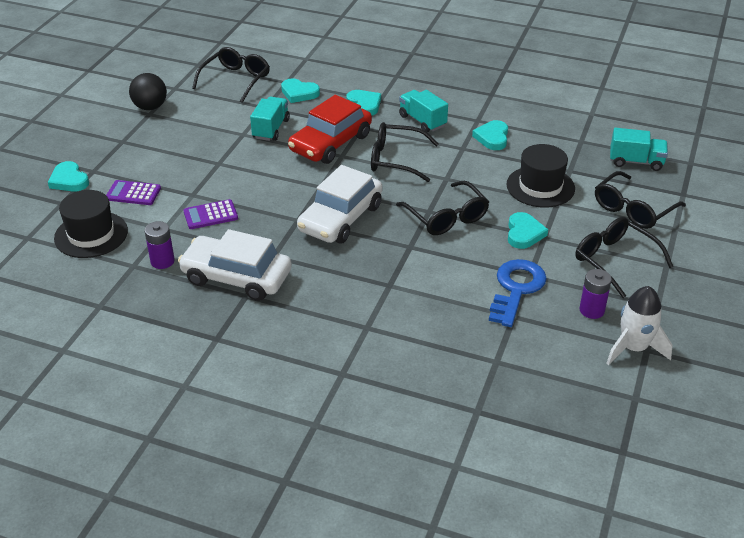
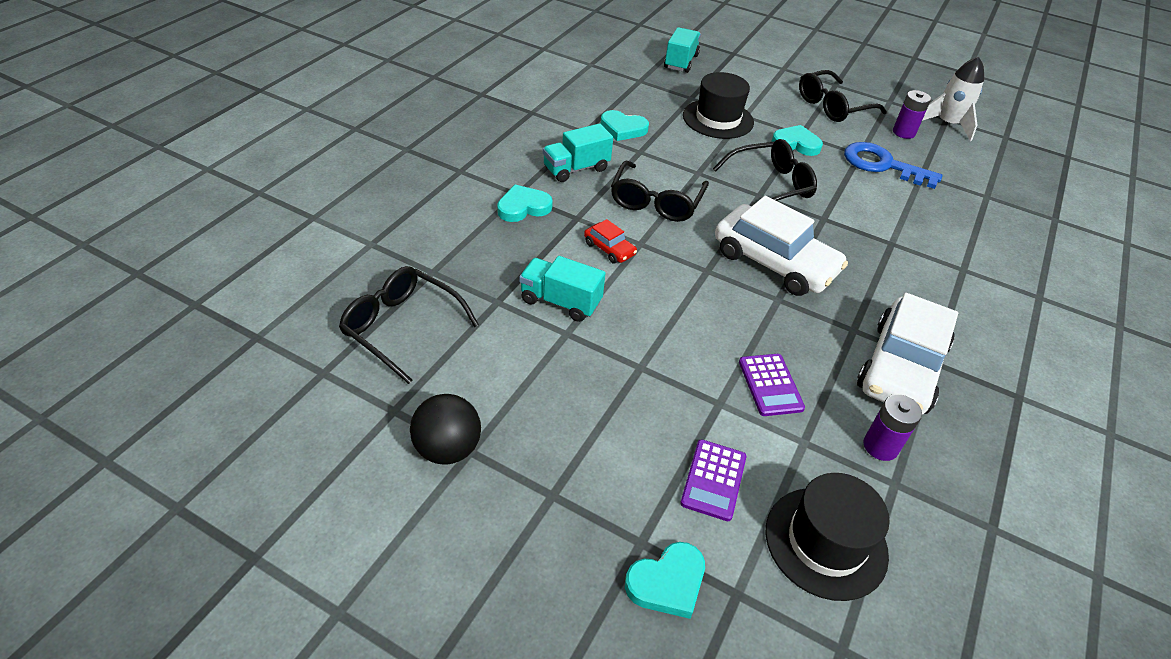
camera: 85 degrees left, 5 degrees up
turquoise heart [281,78,320,103] -> none
red car [288,95,372,164] -> red car [584,219,637,264], size x0.44
black glasses [595,171,686,229] -> none

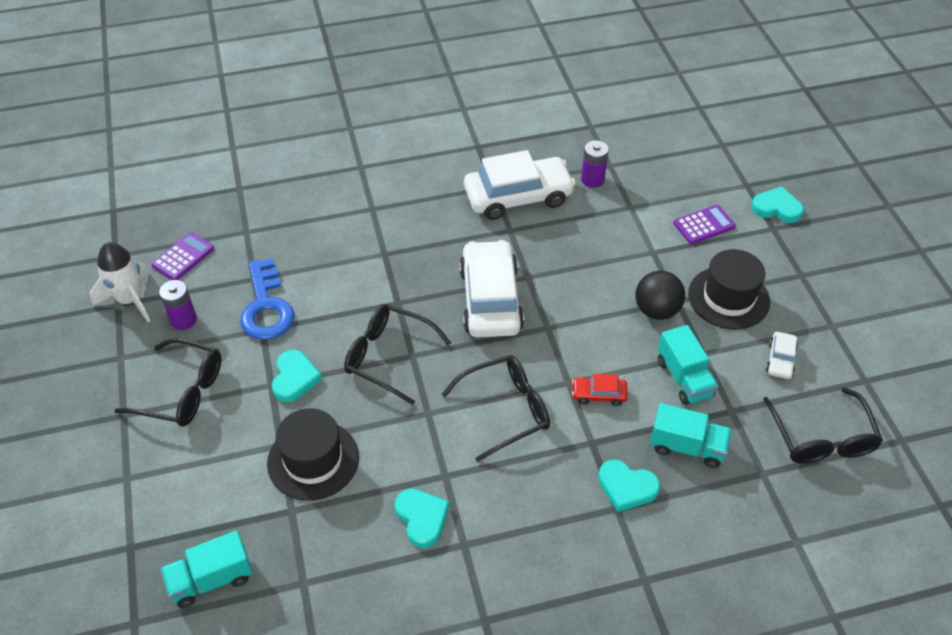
camera: 130 degrees left, 5 degrees up
black ball [410,394,481,465] -> black ball moved to [635,271,685,320]
turquoise truck [543,123,613,182] -> turquoise truck moved to [650,403,732,468]
red car [584,219,637,264] -> red car turned 90 degrees counterclockwise [572,374,628,406]
purple calculator [739,354,805,416] -> purple calculator moved to [151,232,214,280]
black hat [766,473,890,601] -> black hat moved to [688,249,770,329]
turquoise heart [772,125,823,156] -> turquoise heart turned 150 degrees counterclockwise [272,350,322,402]
none -> white car [766,332,798,379]

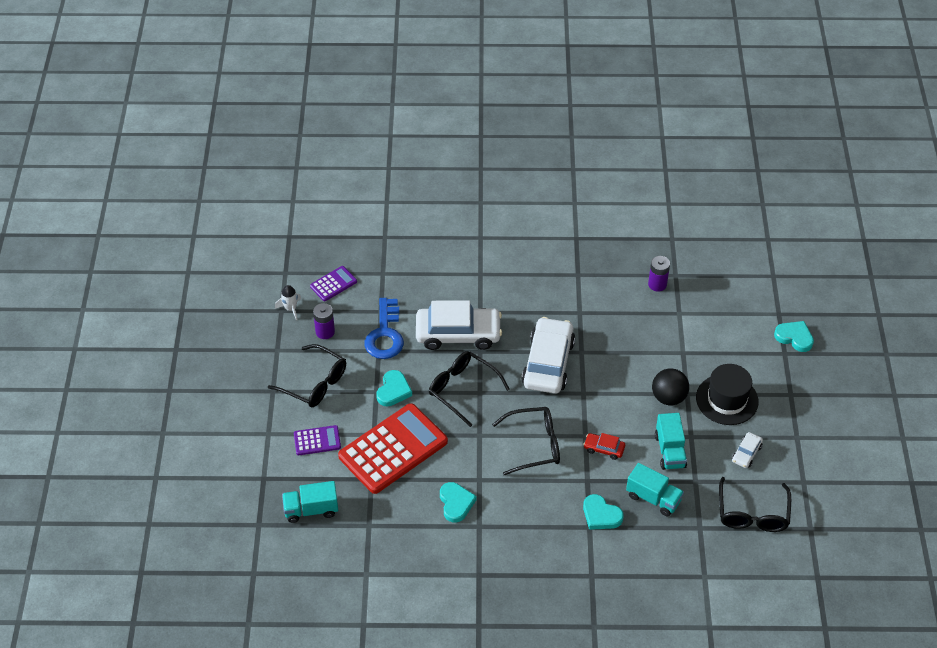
camera: 15 degrees right, 0 degrees up
white rocket [90,242,151,322] -> white rocket [275,285,301,320], size x0.59
black hat [267,408,359,501] -> red calculator [338,403,448,494]
white car [464,150,575,220] -> white car moved to [416,300,502,350]
purple calculator [674,205,736,244] -> purple calculator moved to [294,425,341,455]

